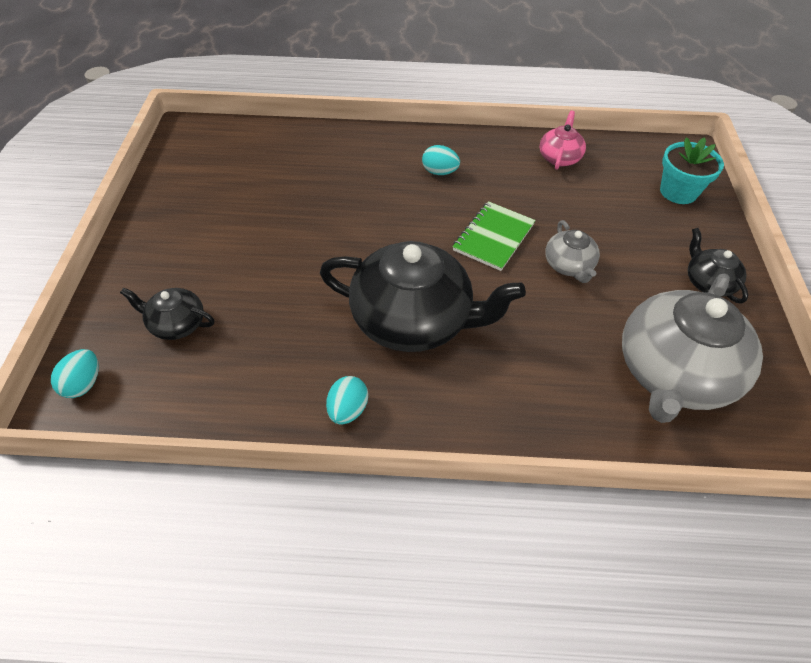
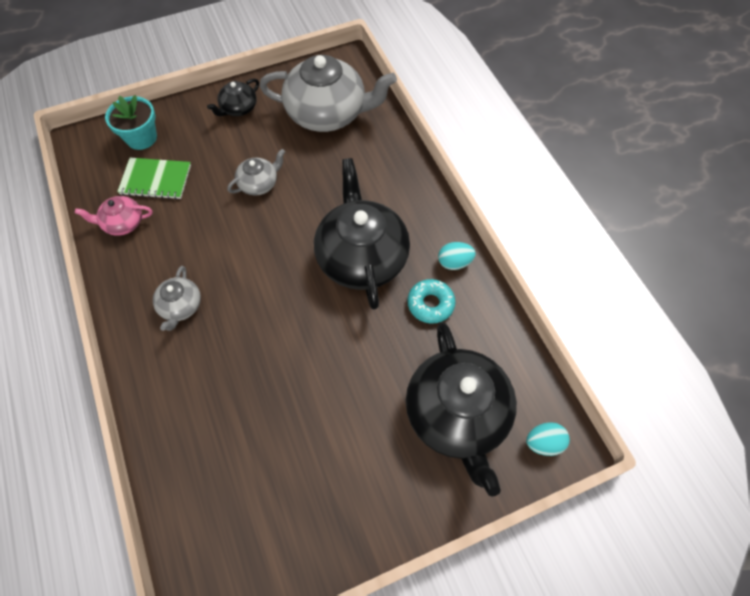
camera: 115 degrees left, 10 degrees up
black teapot [120,287,214,340] -> black teapot [406,323,517,497], size x2.10
turquoise egg [422,145,460,175] -> grey teapot [153,266,201,331]
green notebook [453,201,536,271] -> green notebook moved to [117,158,191,199]
none -> turquoise donut [407,279,456,324]

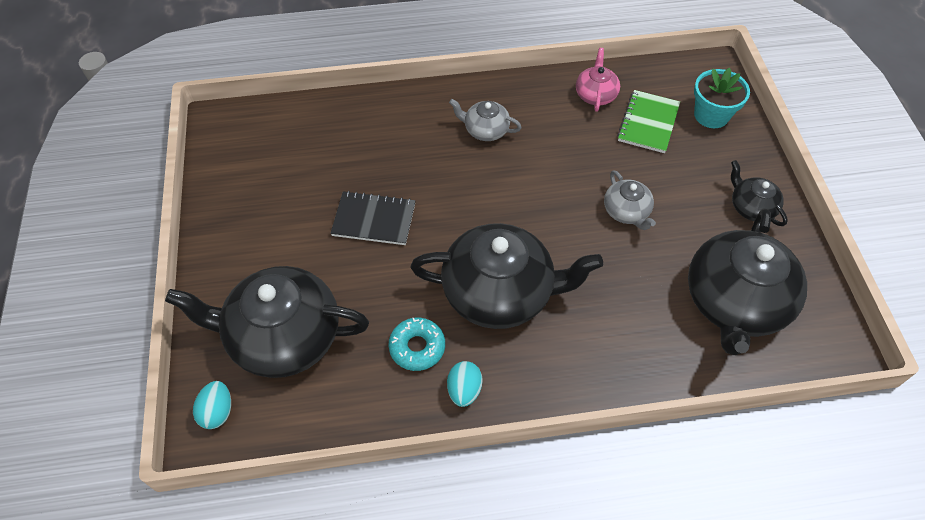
camera: 105 degrees right, 5 degrees down
grey teapot [259,55,397,132] -> black teapot [688,208,807,355]
none -> black notebook [330,191,415,245]

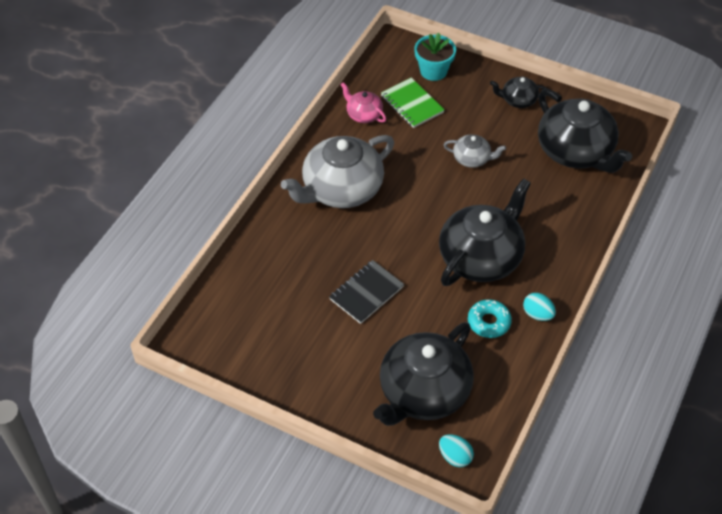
camera: 55 degrees left, 5 degrees down
grey teapot [449,99,522,141] -> grey teapot [281,135,394,208], size x2.10

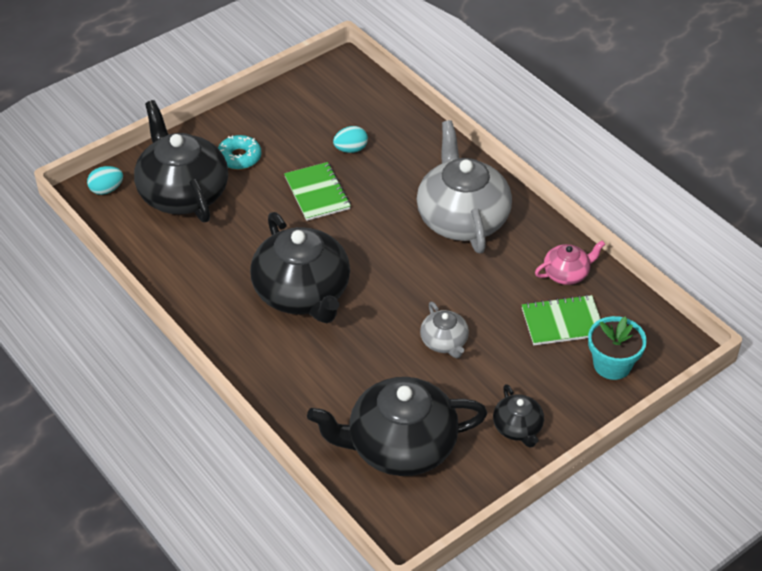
camera: 115 degrees right, 5 degrees down
black notebook [329,260,404,324] -> green notebook [284,162,351,221]
grey teapot [444,134,506,168] -> grey teapot turned 60 degrees counterclockwise [420,302,469,358]
turquoise donut [468,299,512,338] -> turquoise donut moved to [218,135,261,170]
black teapot [490,77,548,108] -> black teapot turned 135 degrees clockwise [493,384,544,448]
turquoise egg [523,293,556,321] -> turquoise egg moved to [333,126,368,153]

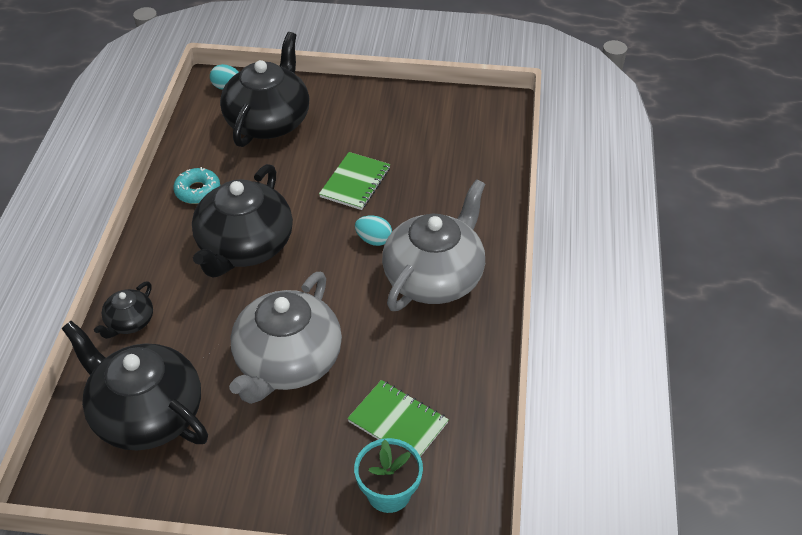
camera: 45 degrees right, 0 degrees up
turquoise donut [218,135,261,170] -> turquoise donut moved to [173,167,220,204]
turquoise egg [333,126,368,153] -> turquoise egg moved to [355,216,392,246]
grey teapot [420,302,469,358] -> grey teapot [229,272,342,404], size x2.10
black teapot [493,384,544,448] -> black teapot moved to [94,282,153,339]
pink teapot [535,240,605,285] -> none

